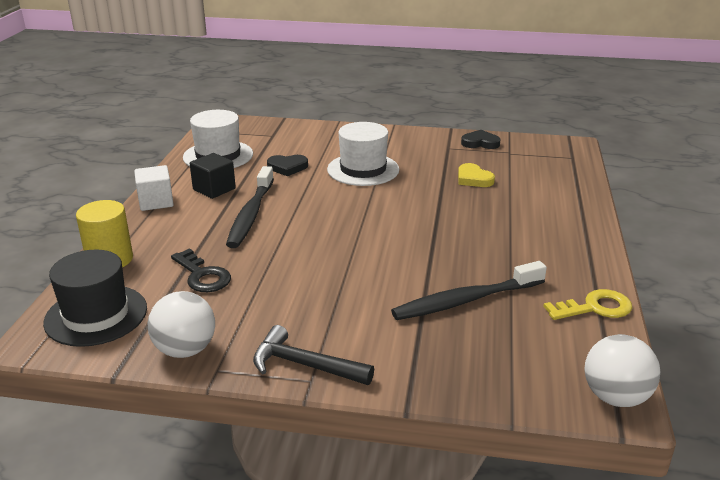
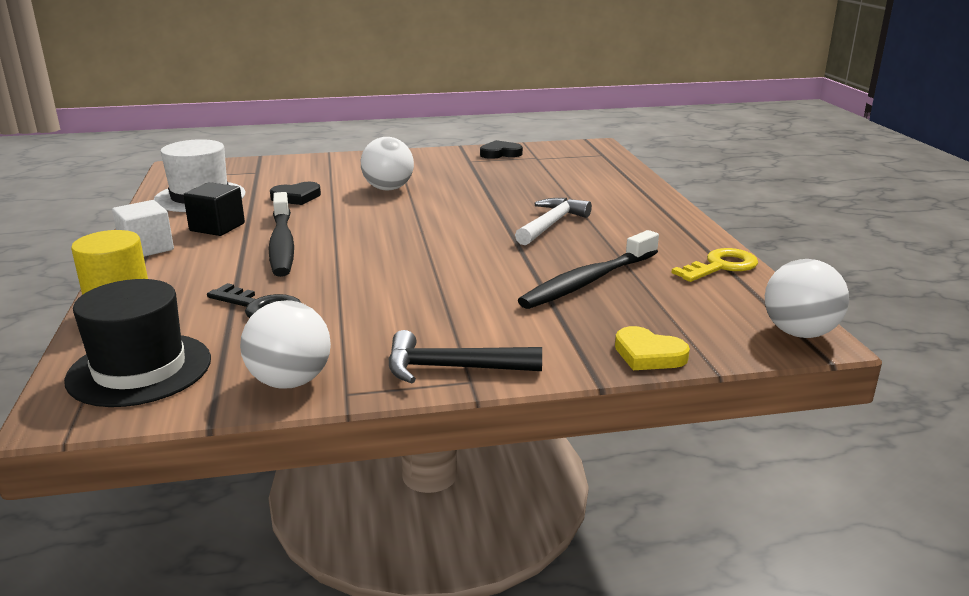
camera: 20 degrees left, 5 degrees down
white hat [327,122,399,186] -> white ball [361,137,414,191]
yellow heart [458,163,495,187] -> yellow heart moved to [615,326,690,370]
none -> white hammer [515,198,592,245]

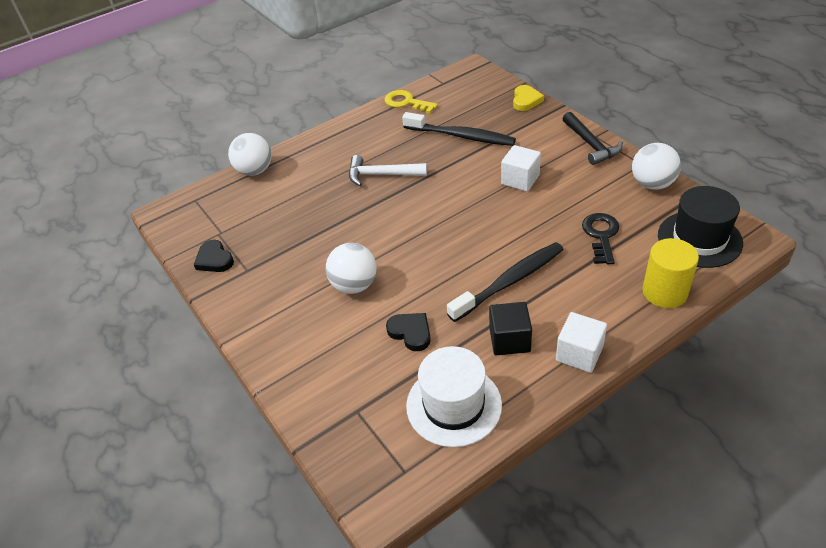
camera: 110 degrees left, 20 degrees up
white ball [765,259,849,338] -> white ball moved to [228,133,272,176]
none -> white cube [501,145,541,192]

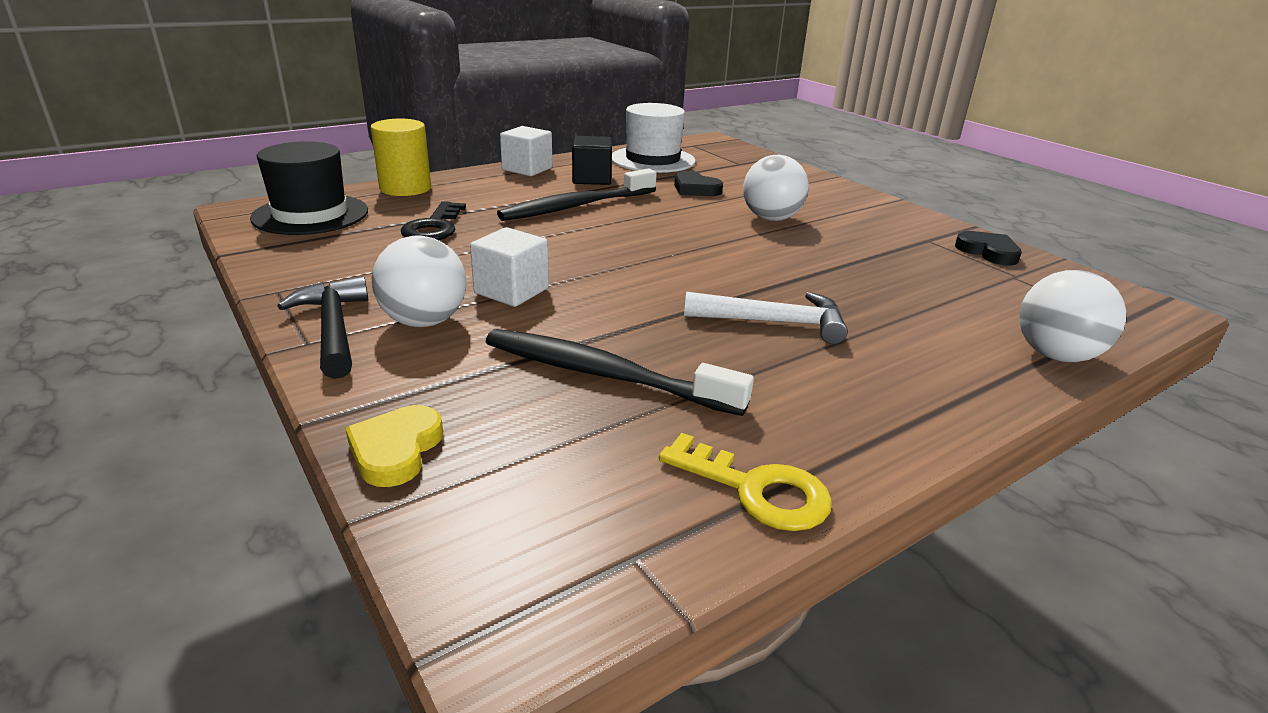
camera: 175 degrees right, 15 degrees down
white ball [632,143,681,190] -> white ball moved to [371,235,466,327]

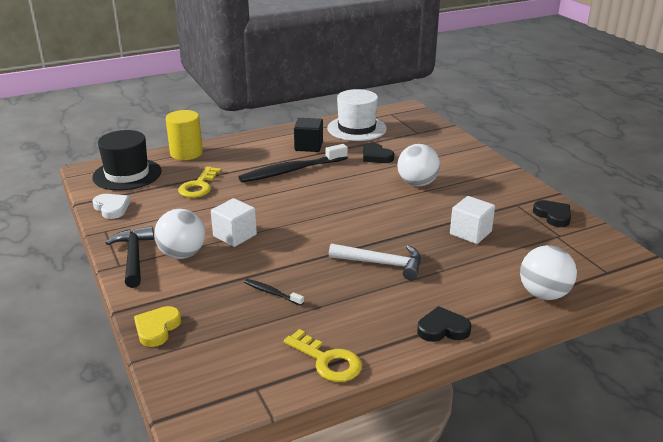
camera: 10 degrees right, 0 degrees up
black key [401,201,466,240] -> yellow key [178,167,221,198]
black toothbrush [486,329,754,416] -> black toothbrush [244,279,304,306], size x0.46
white cube [500,126,552,176] -> white cube moved to [450,196,495,244]
none -> white heart [93,194,130,219]
none -> black heart [417,306,471,342]

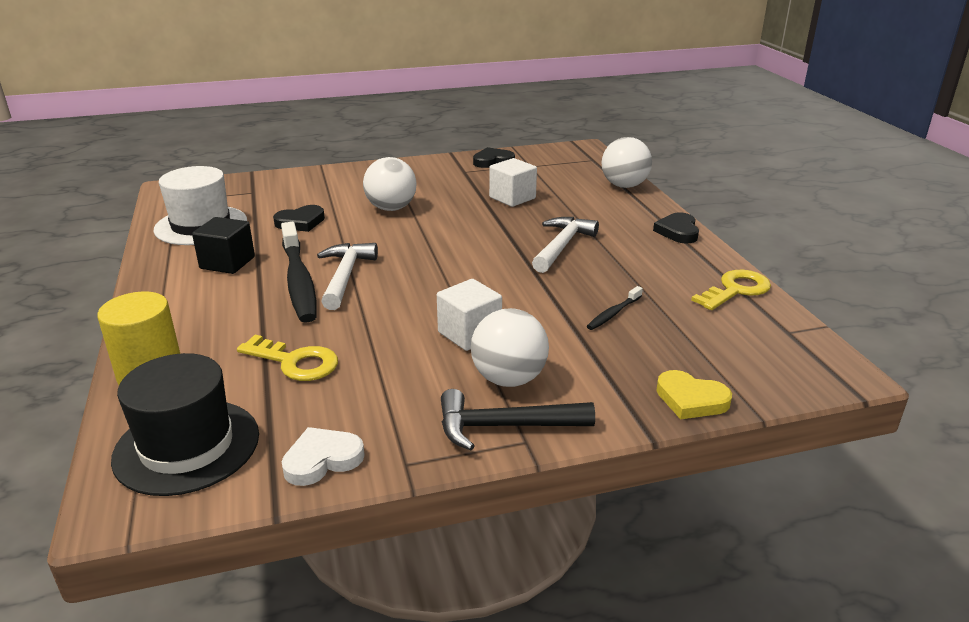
camera: 80 degrees left, 0 degrees up
none -> white hammer [317,243,378,310]

